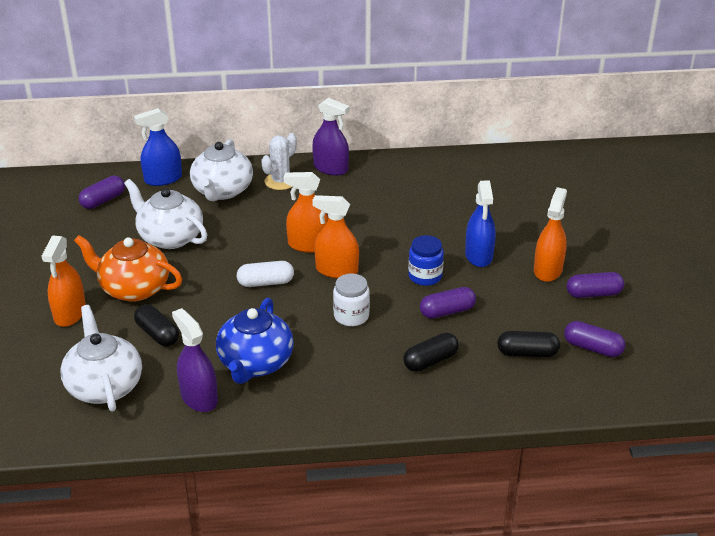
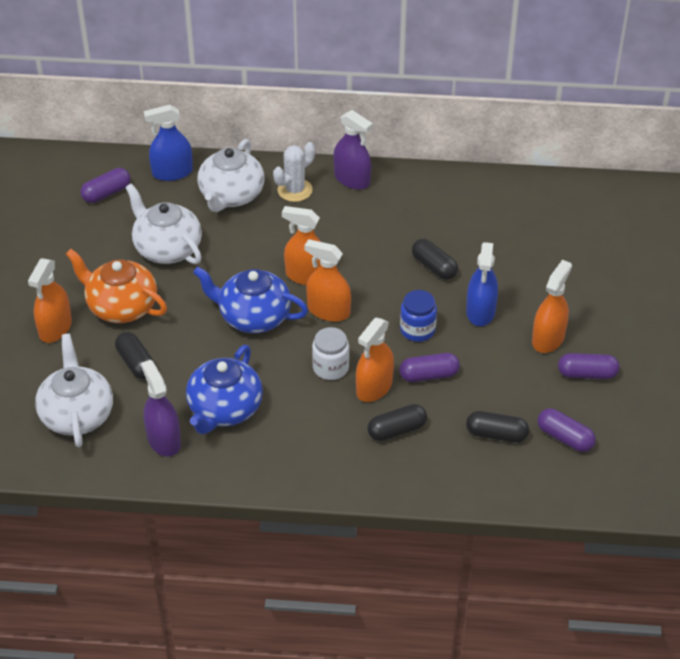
camera: 10 degrees right, 10 degrees up
white capsule [237,261,294,287] -> blue teapot [193,266,308,333]
none -> orange spray bottle [356,318,394,402]
none -> black capsule [412,239,458,280]

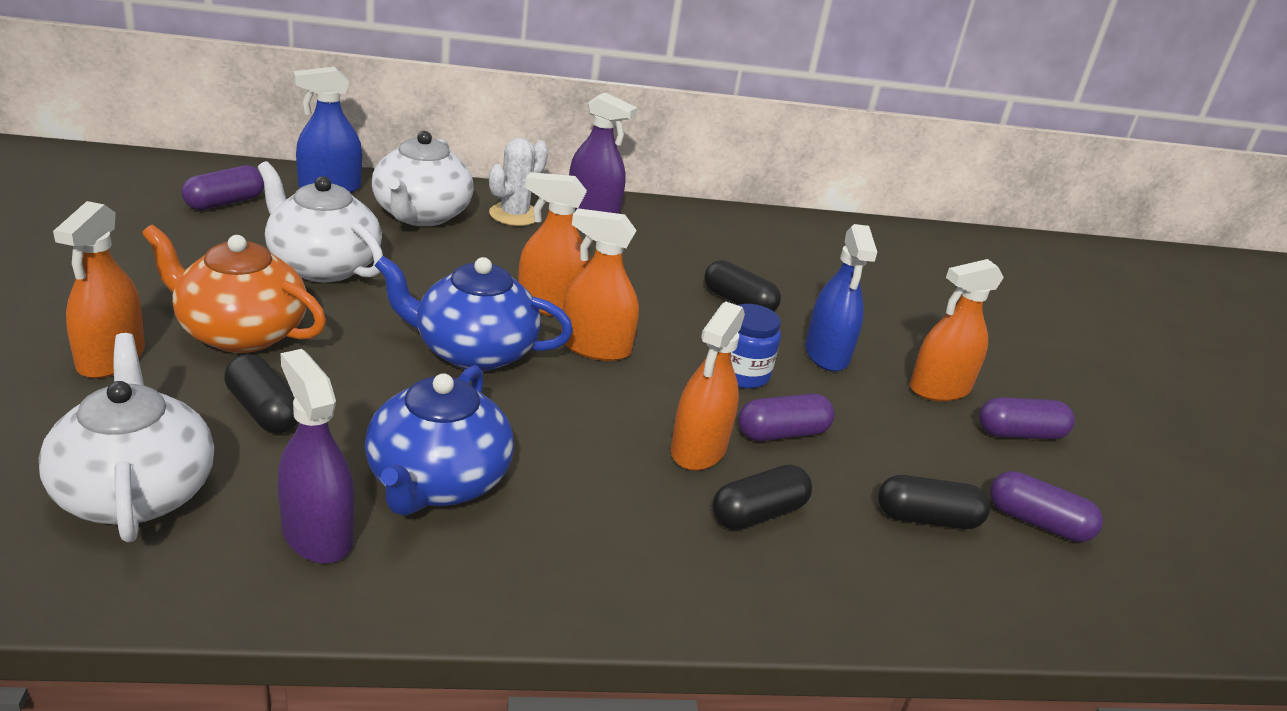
camera: 15 degrees left, 15 degrees down
white jar [312,327,349,380] -> none
orange spray bottle [532,260,572,353] -> orange spray bottle turned 135 degrees counterclockwise [910,259,1004,402]

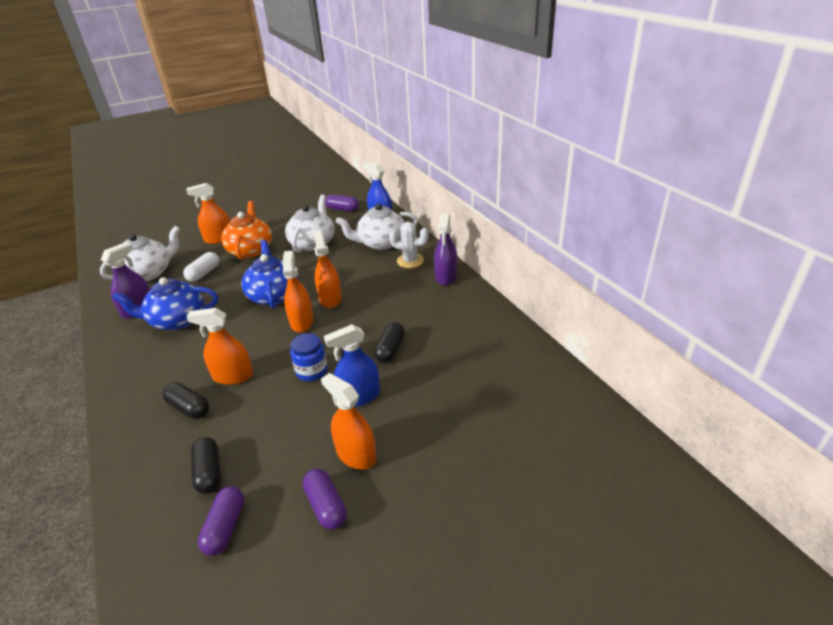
camera: 75 degrees right, 5 degrees up
black capsule [224,354,299,434] -> white capsule [183,252,219,282]
purple capsule [738,393,835,441] -> none

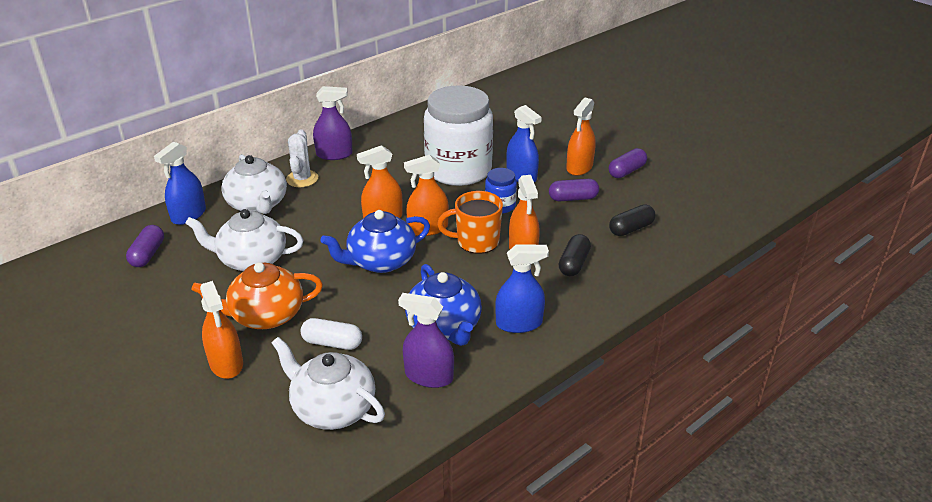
camera: 105 degrees left, 0 degrees up
purple capsule [198,486,244,556] -> purple capsule moved to [549,179,599,201]
black capsule [374,322,405,363] -> white jar [424,85,493,186]
none -> orange mug [437,191,503,254]
none -> blue spray bottle [495,245,549,333]

